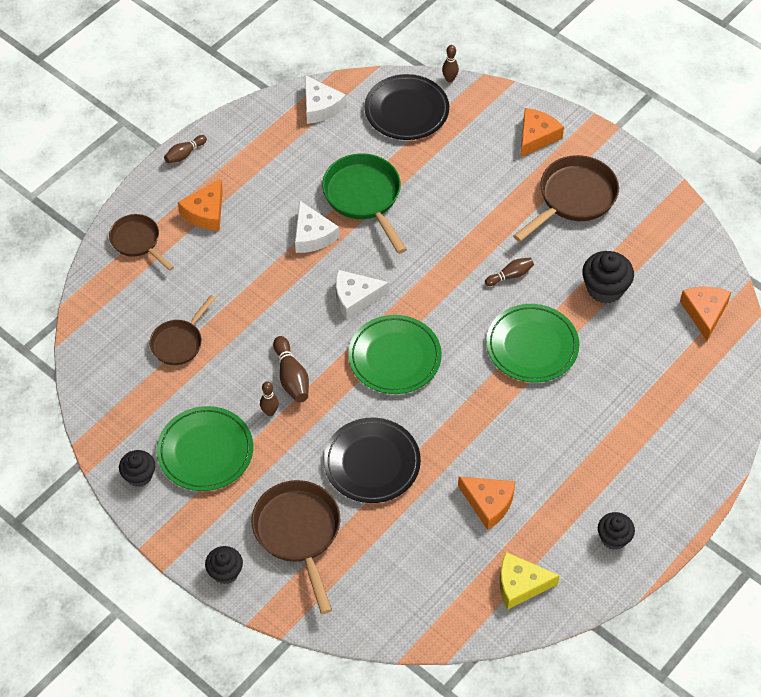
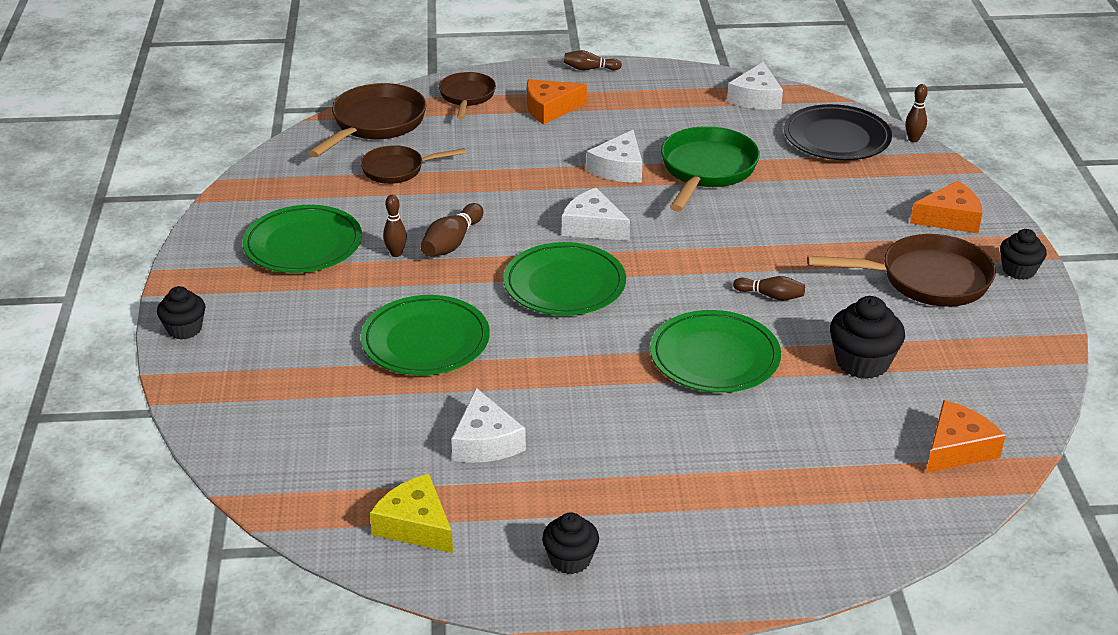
camera: 45 degrees right, 20 degrees down
black cupcake [119,450,155,487] -> black cupcake moved to [1000,229,1047,280]
brown pan [252,480,340,614] -> brown pan moved to [308,83,427,157]
black plate [324,418,421,503] -> green plate [360,295,490,375]
orange cheese [458,476,516,530] -> white cheese [451,388,526,462]

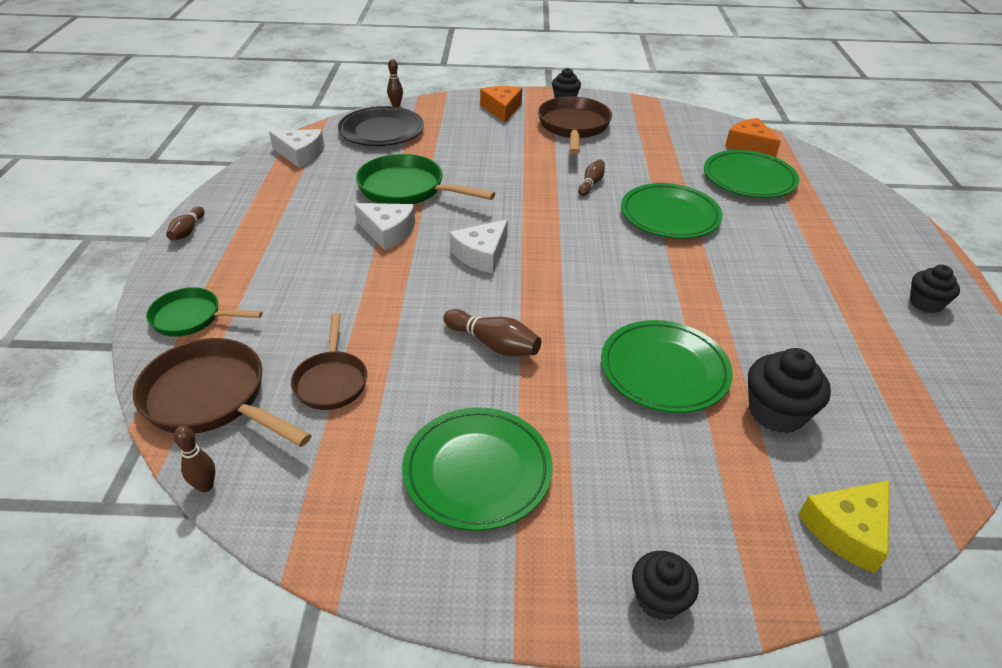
camera: 85 degrees left, 5 degrees up
yellow cheese [370,474,453,553] -> yellow cheese moved to [798,480,890,573]
brown bowling pin [383,195,407,257] -> brown bowling pin moved to [174,426,215,492]
brown pan [439,72,496,119] -> green pan [146,287,262,337]
white cheese [451,388,526,462] -> none
green plate [503,242,626,316] -> green plate moved to [704,150,799,198]
orange cheese [527,79,587,125] -> none
black cupcake [830,296,905,379] -> black cupcake moved to [748,348,831,433]

